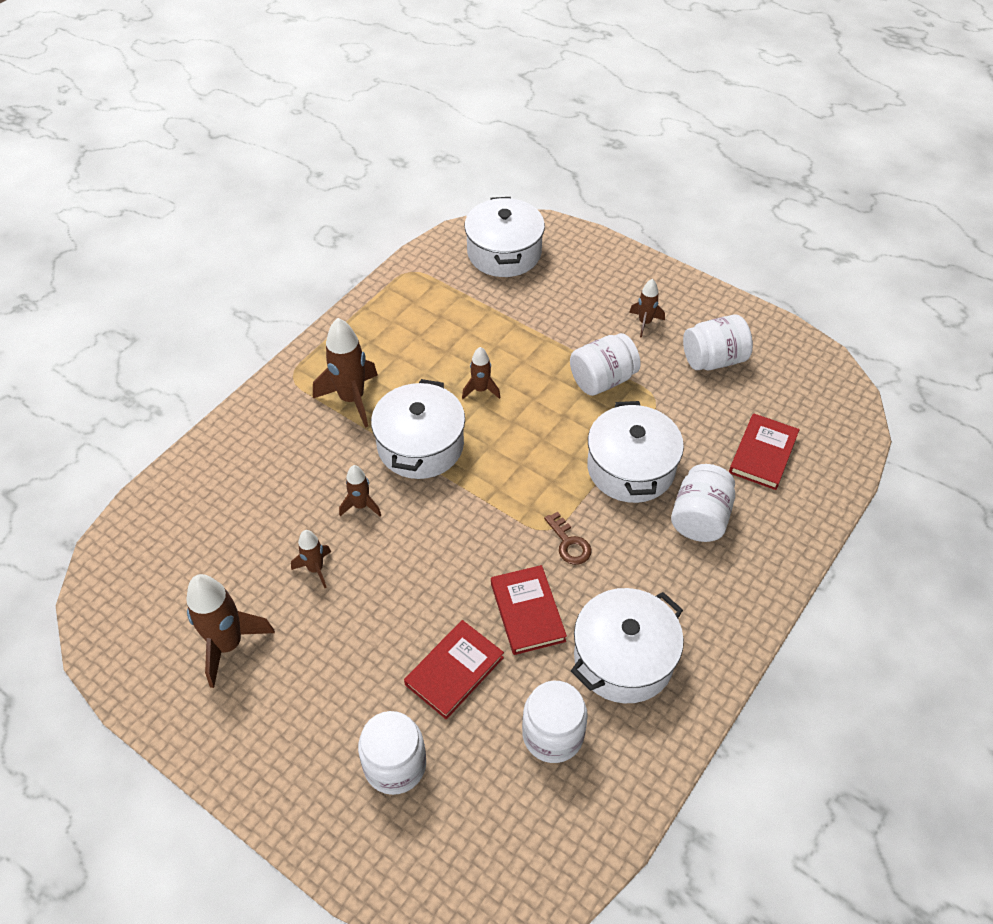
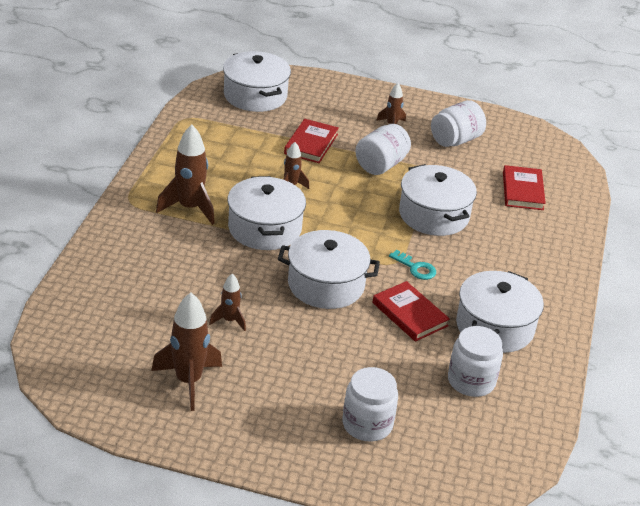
camera: 25 degrees left, 15 degrees down
brown rocket [339,465,381,516] -> none
red book [404,620,504,720] -> red book moved to [284,119,339,163]
brown key [544,512,592,565] -> turquoise key [389,250,436,280]
white jar [671,464,735,542] -> none
none -> white pot [278,230,380,309]

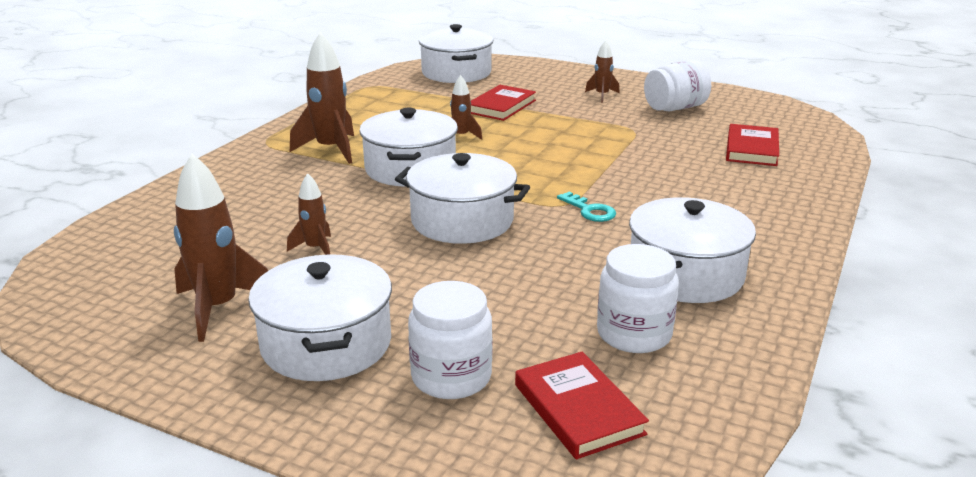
camera: 15 degrees right, 10 degrees down
white jar [355,124,411,175] -> none
red book [373,281,450,342] -> red book moved to [515,352,649,459]
white pot [399,164,477,236] -> white pot moved to [248,254,392,381]

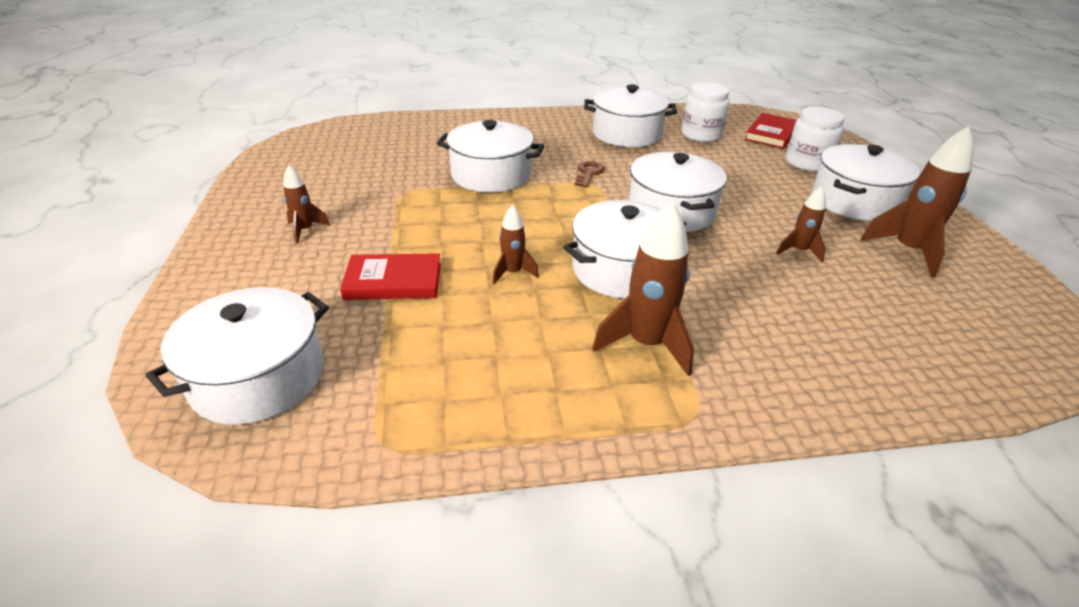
camera: 125 degrees left, 10 degrees up
turquoise key [557,192,616,222] -> brown key [575,161,605,187]
white jar [644,60,711,111] -> none
red book [726,124,779,166] -> none
none -> white pot [437,120,544,193]

